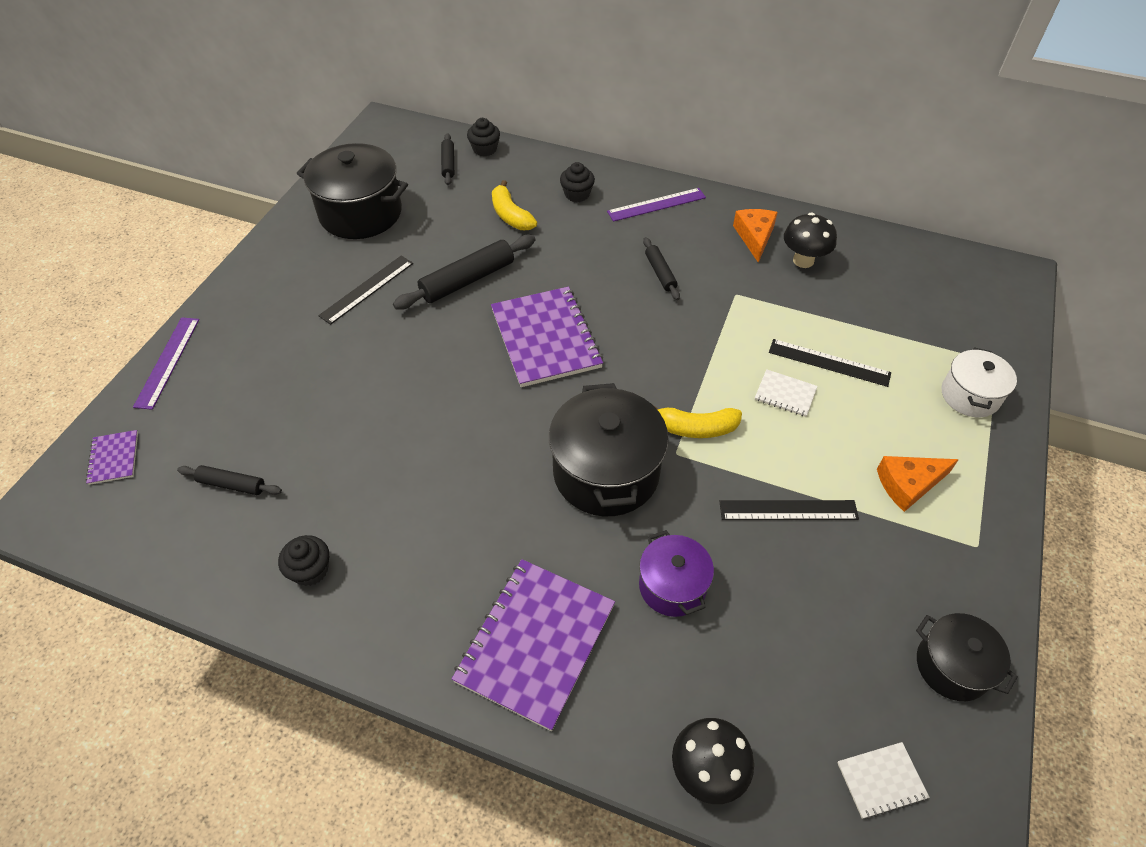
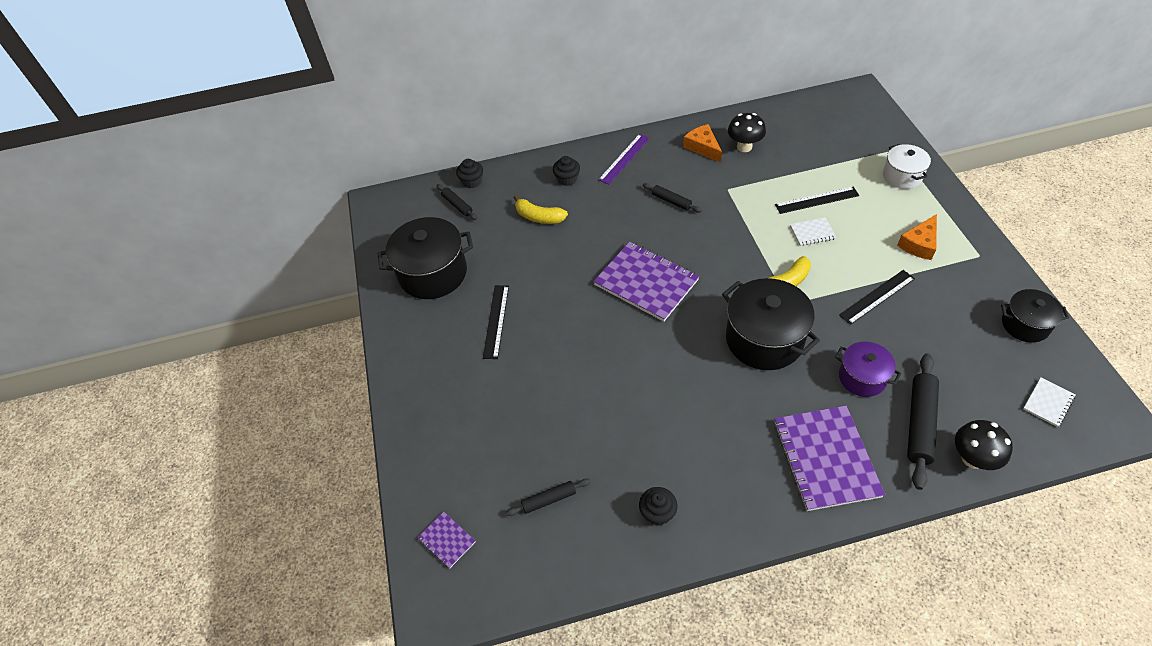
camera: 30 degrees left, 0 degrees up
purple ruler [133,317,199,410] -> none
black rolling pin [393,235,536,310] -> black rolling pin moved to [907,353,939,490]

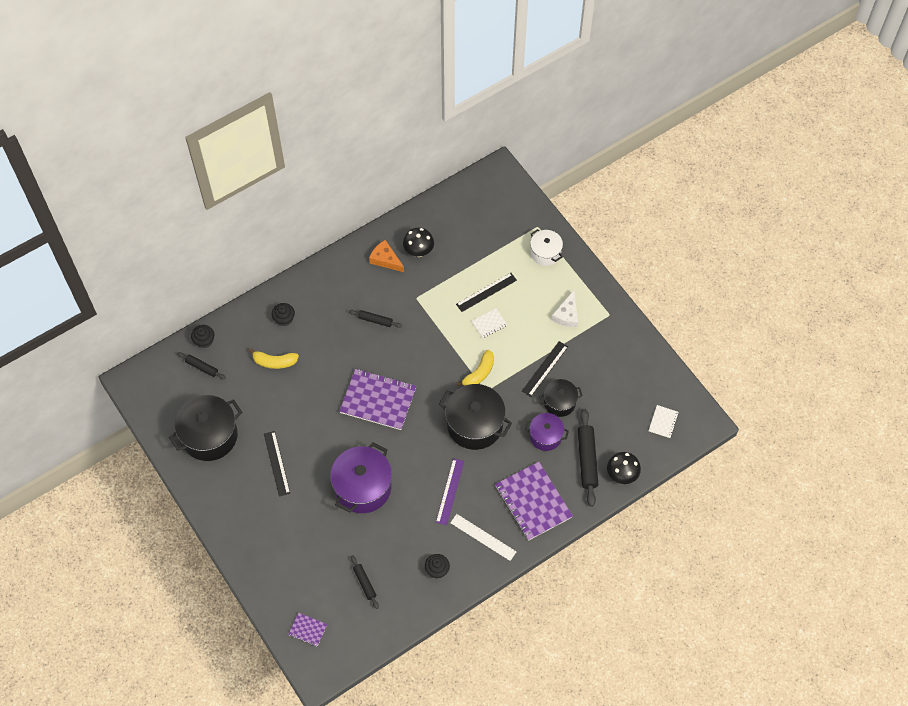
camera: 25 degrees left, 10 degrees up
black rolling pin [506,479,591,516] -> black rolling pin turned 75 degrees counterclockwise [351,555,379,609]
purple ruler [598,134,650,184] -> purple ruler moved to [436,458,464,525]
orange cheese [897,214,937,260] -> white cheese [552,290,578,327]
black pot [1001,289,1069,343] -> black pot moved to [539,379,583,417]
none -> purple pot [330,442,392,513]
none -> white ruler [450,514,516,561]

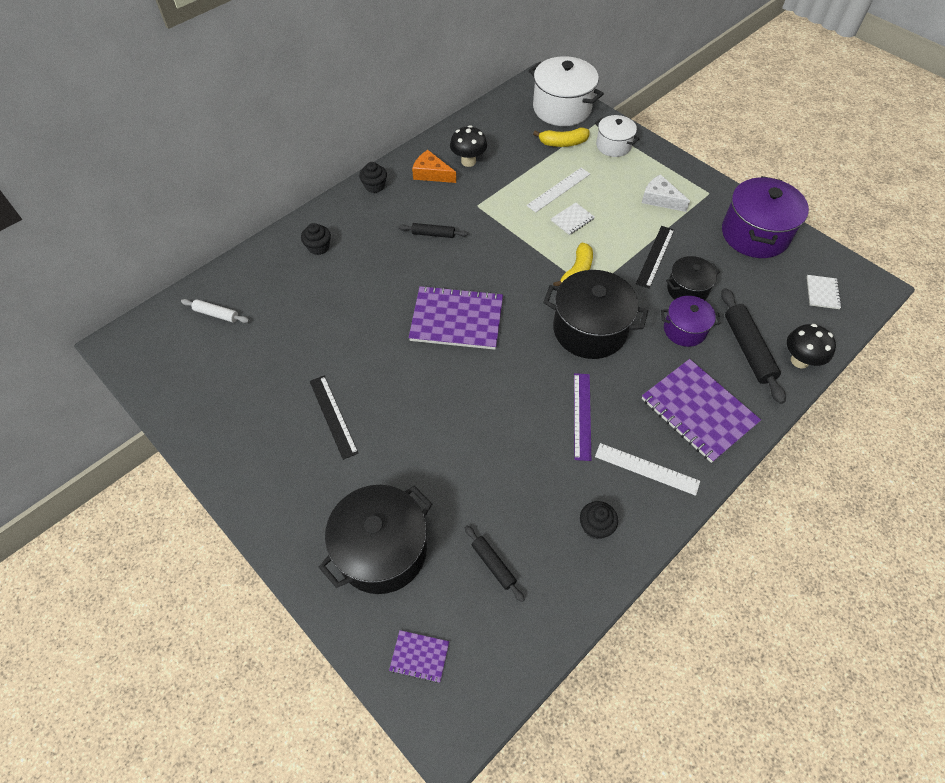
camera: 10 degrees left, 5 degrees down
black pot [169,395,242,461] -> black pot moved to [319,485,432,594]
black rolling pin [177,352,226,379] -> white rolling pin [181,299,249,323]
black cupcake [191,325,214,348] -> black cupcake moved to [359,162,387,193]
yellow banana [249,348,299,369] -> yellow banana moved to [533,128,590,147]
purple pot [330,442,392,513] -> purple pot moved to [722,176,809,258]
black ruler [456,273,517,312] -> white ruler [526,168,590,212]
white cheese [552,290,578,327] -> white cheese turned 120 degrees clockwise [642,174,690,212]
none -> white pot [528,56,604,126]

